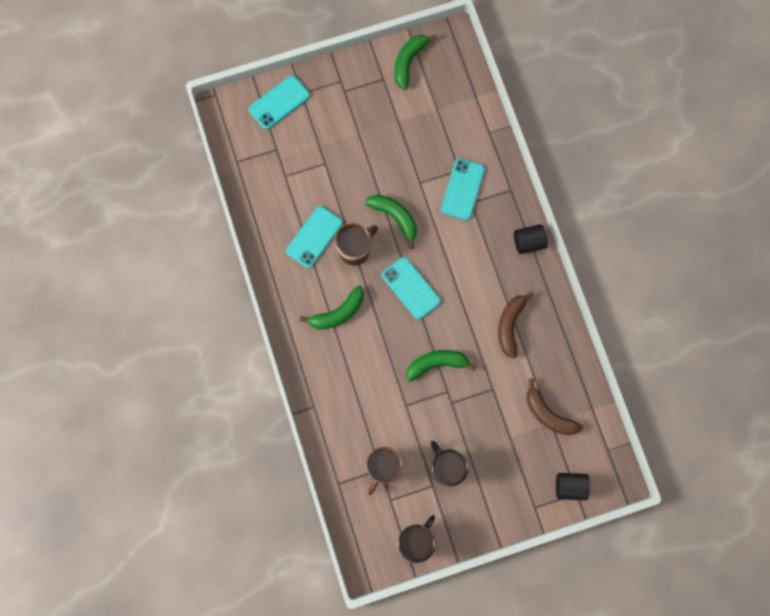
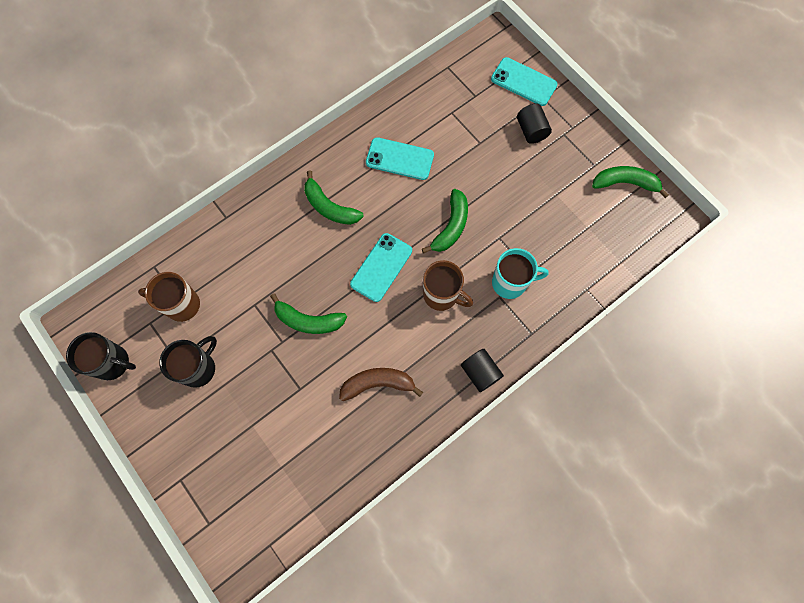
camera: 70 degrees right, 5 degrees down
brown mug [335,223,378,266] -> brown mug moved to [423,260,473,311]
green banana [406,350,477,382] -> green banana turned 135 degrees clockwise [270,293,347,334]
turquoise phone [441,158,485,220] -> turquoise mug [492,248,549,299]
brown banana [526,378,583,435] -> none
black cylinder [556,473,590,500] -> black cylinder moved to [517,104,552,144]

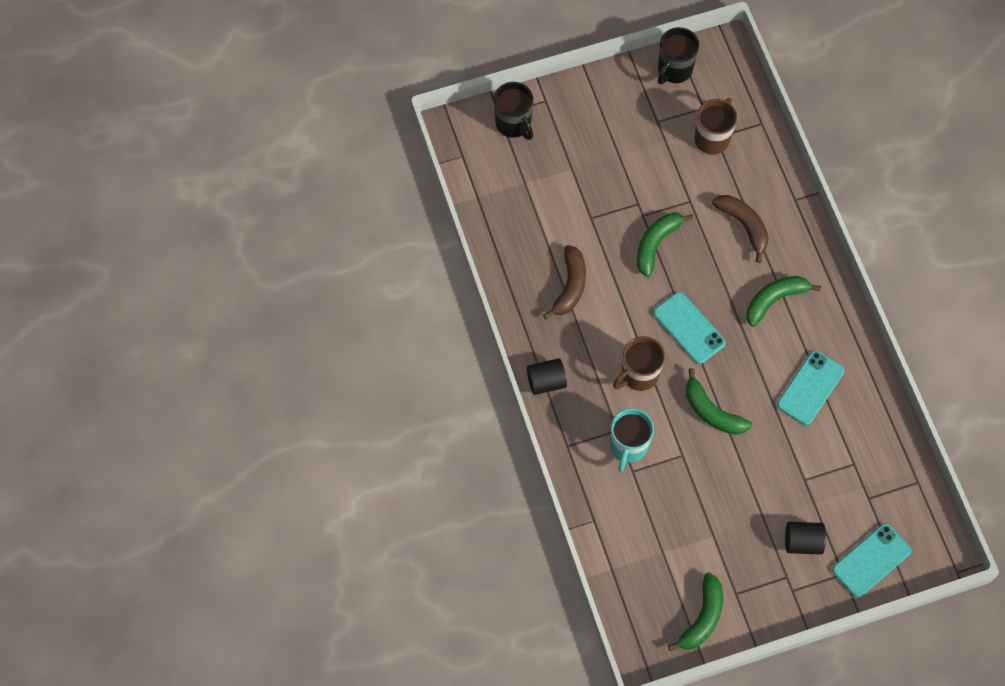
camera: 110 degrees right, 5 degrees down
black mug [159,336,217,388] -> black mug moved to [494,82,533,140]
none -> brown banana [711,195,769,263]

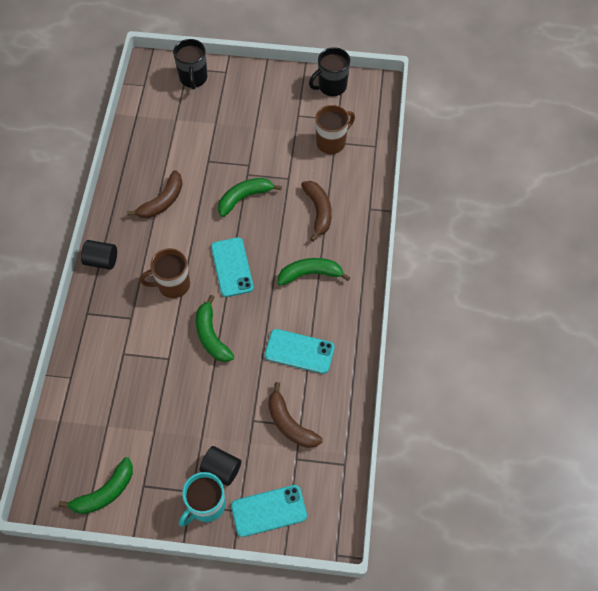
camera: 25 degrees right, 5 degrees down
turquoise mug [610,408,654,472] -> turquoise mug moved to [179,472,226,527]
turquoise phone [777,350,845,425] -> turquoise phone turned 45 degrees clockwise [265,329,335,374]
none -> brown banana [268,382,323,448]

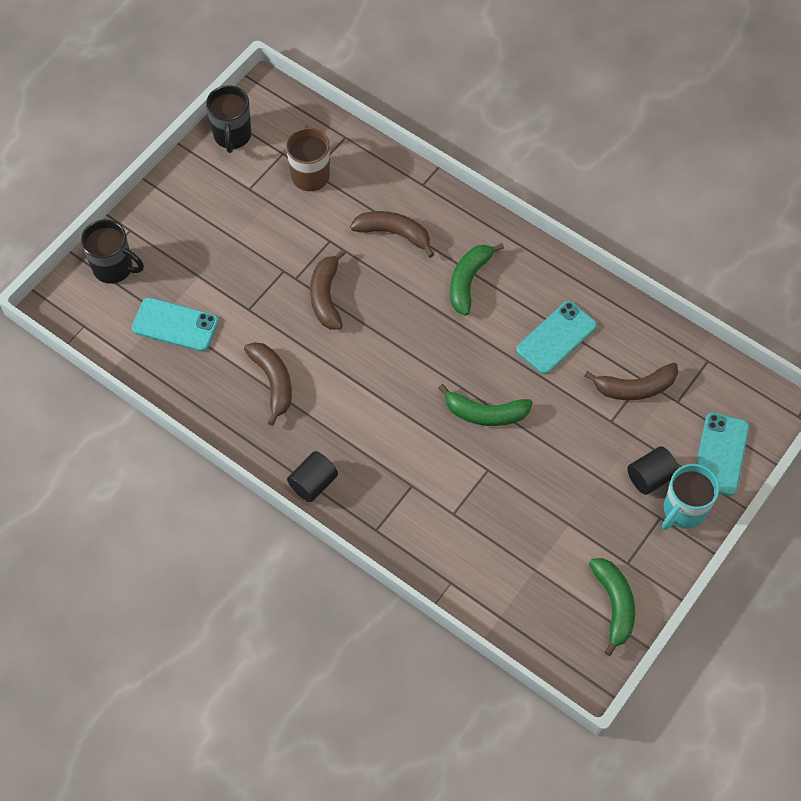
camera: 60 degrees left, 0 degrees up
brown mug [140,248,190,298] -> none
turquoise mug [179,472,226,527] -> turquoise mug turned 60 degrees clockwise [662,464,720,530]
turquoise phone [211,237,254,297] -> turquoise phone moved to [132,297,219,352]
green banana [218,178,282,217] -> brown banana [310,250,346,330]

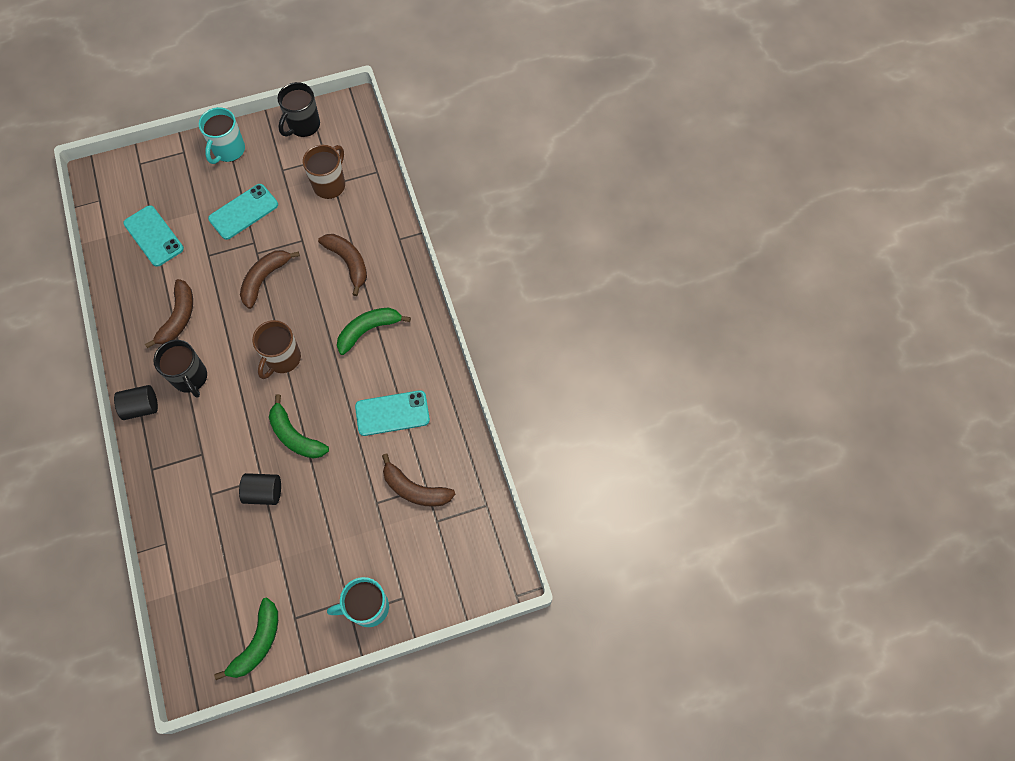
camera: 35 degrees right, 5 degrees up
black mug [81,219,144,284] -> black mug moved to [153,340,207,398]
black cylinder [628,446,679,495] -> black cylinder moved to [239,473,281,505]
turquoise phone [696,413,749,496] -> turquoise phone moved to [208,184,278,240]
none -> turquoise mug [199,107,245,164]
none -> brown mug [252,320,301,379]

